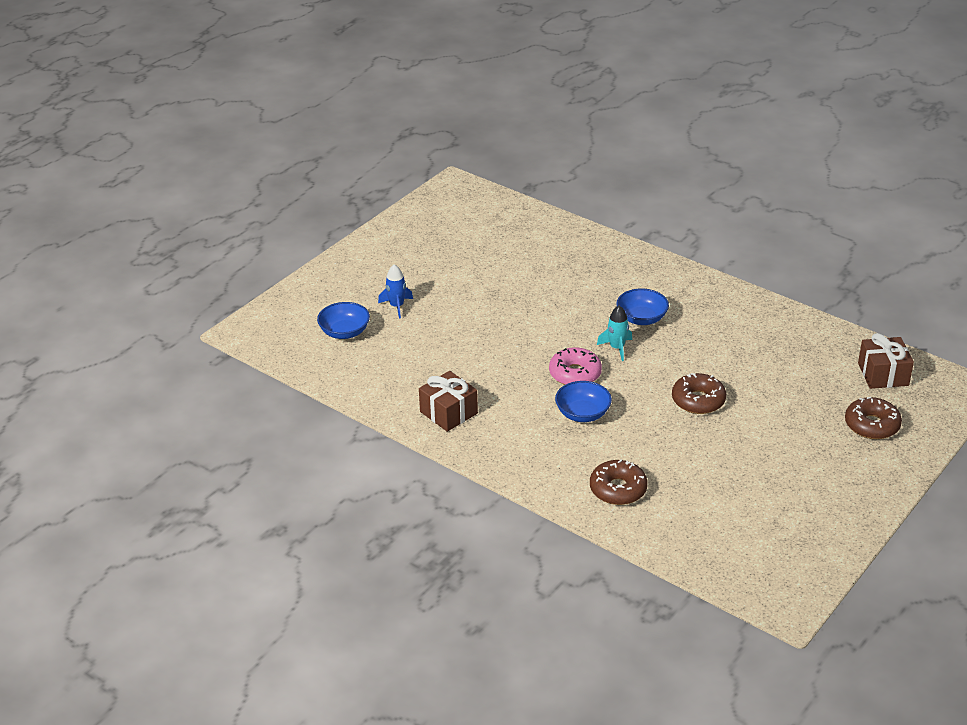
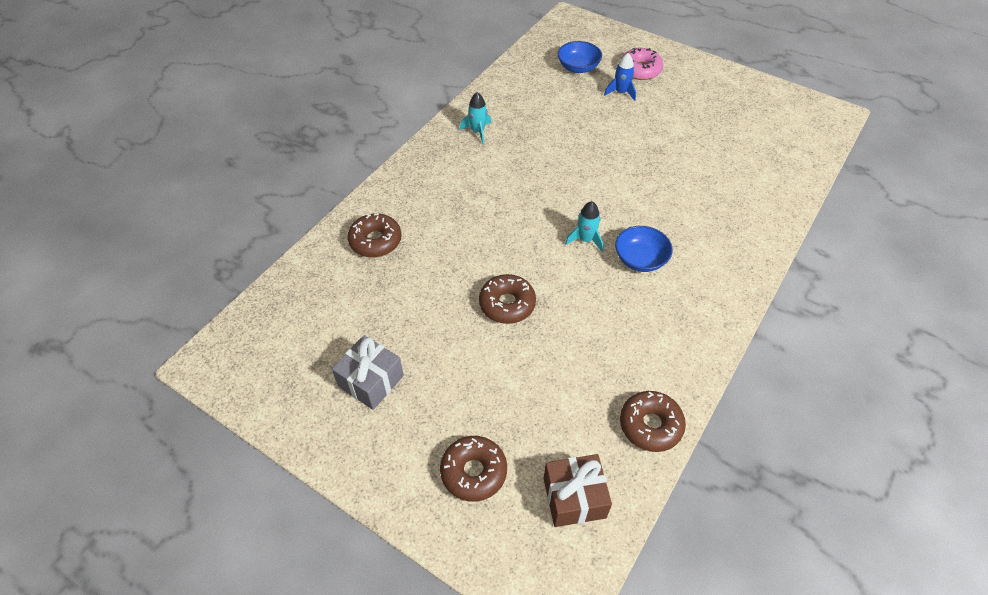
camera: 85 degrees right, 15 degrees up
brown gift [419,371,478,432] -> turquoise rocket [460,92,491,144]
pink donut [549,347,602,385] -> pink donut moved to [620,48,663,80]
blue bowl [555,381,612,422] -> none
none -> grey gift [332,335,404,410]
none -> brown donut [620,391,686,452]

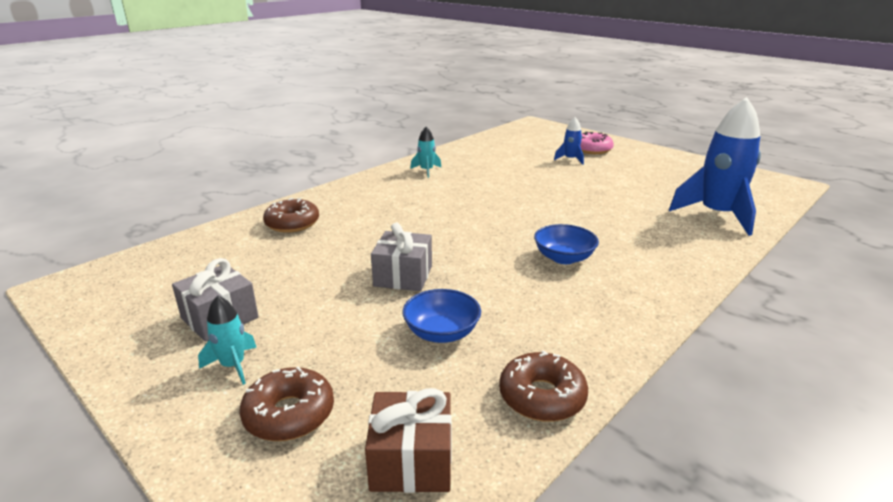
camera: 10 degrees right, 25 degrees down
brown donut [479,274,536,324] -> grey gift [371,223,432,291]
blue bowl [558,41,602,73] -> blue bowl moved to [402,289,481,343]
turquoise rocket [565,201,603,252] -> turquoise rocket moved to [198,295,257,385]
none -> blue rocket [669,97,761,236]

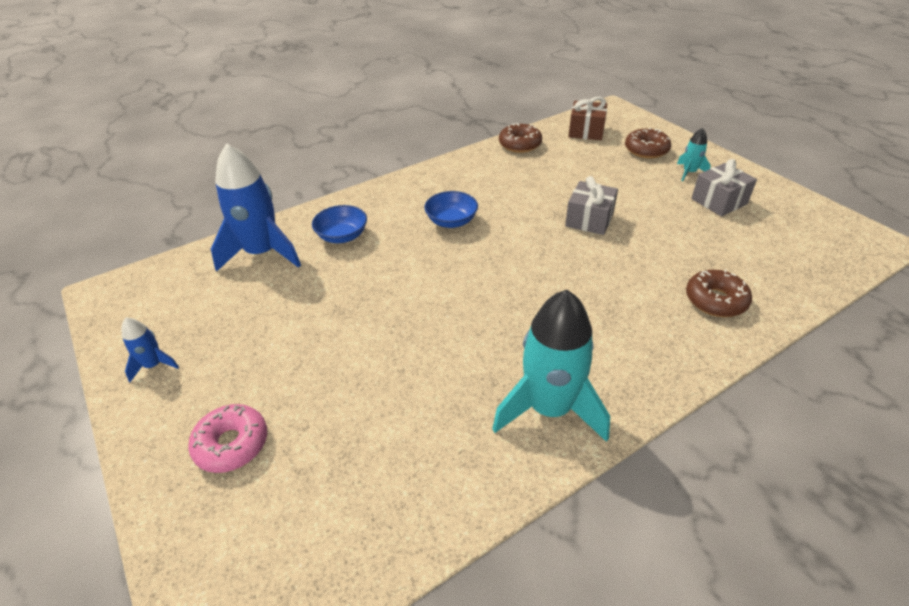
camera: 165 degrees left, 15 degrees up
blue bowl [402,289,481,343] -> blue bowl moved to [312,205,367,243]
turquoise rocket [410,127,442,178] -> turquoise rocket [492,290,610,442], size x2.16
blue rocket [554,117,584,165] -> blue rocket moved to [122,318,179,382]

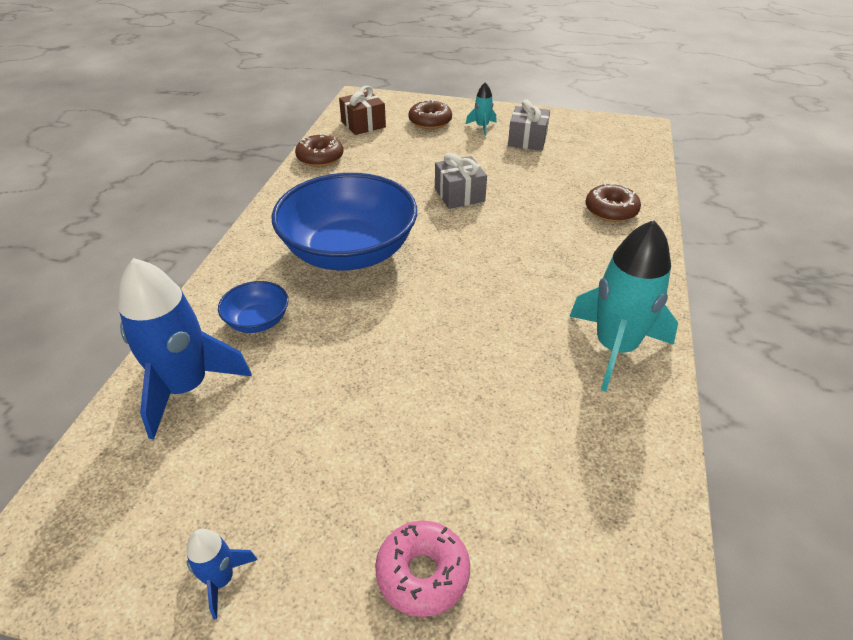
camera: 45 degrees left, 0 degrees up
blue bowl [424,191,478,228] -> blue bowl [272,173,417,270], size x2.30

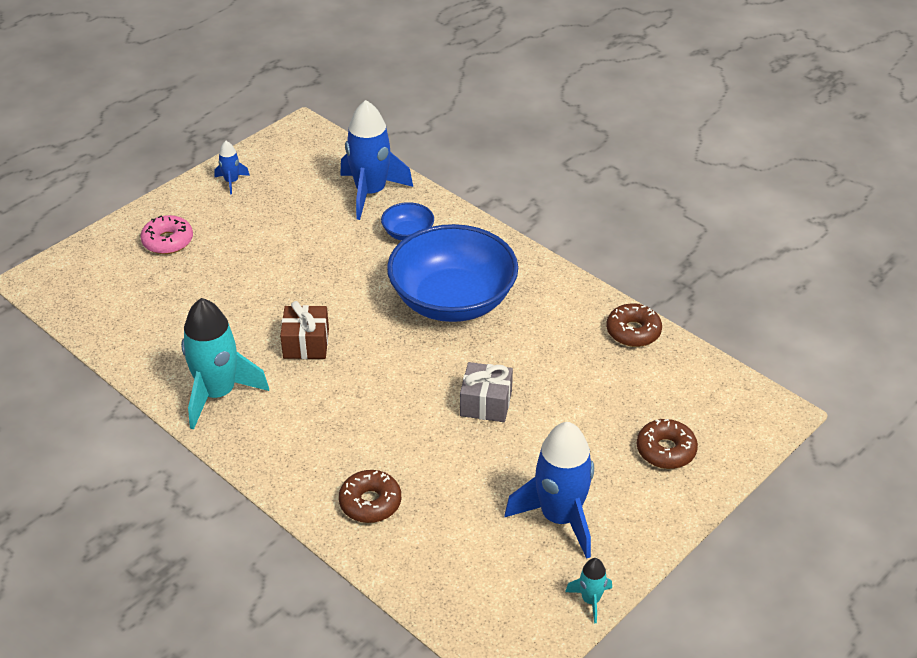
camera: 120 degrees right, 0 degrees up
brown gift [339,86,386,135] -> brown gift moved to [280,301,329,359]
turquoise rocket [466,82,496,136] -> turquoise rocket moved to [565,558,612,623]
grey gift [508,100,550,150] -> blue rocket [505,422,594,559]

